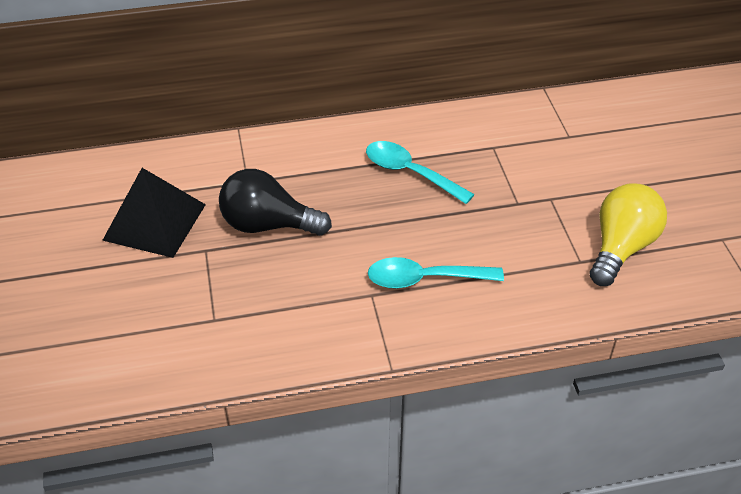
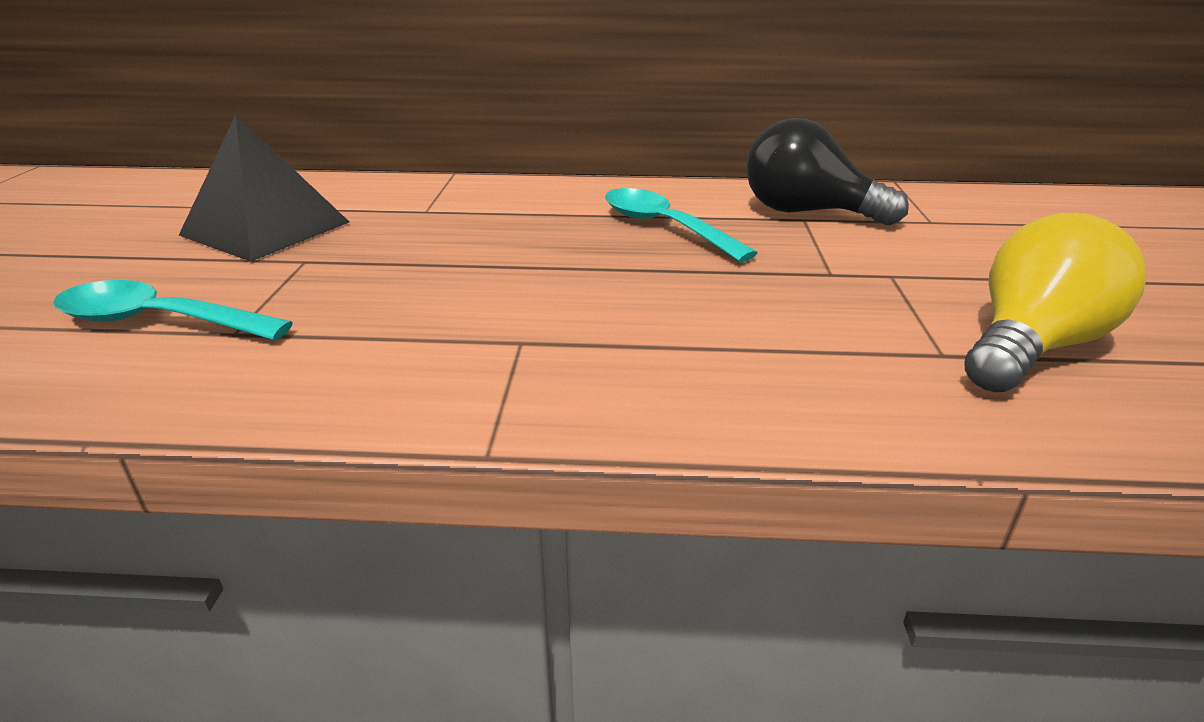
camera: 15 degrees right, 15 degrees down
black light bulb [219,169,332,236] -> black light bulb moved to [746,118,909,225]
turquoise spoon [368,257,504,289] -> turquoise spoon moved to [53,280,293,341]

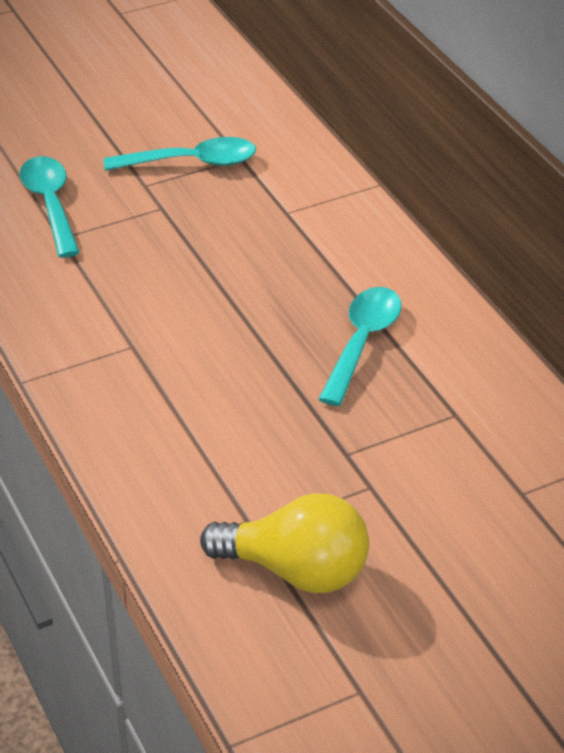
camera: 60 degrees right, 10 degrees up
black pyramid [179,115,349,262] -> turquoise spoon [104,137,256,171]
black light bulb [746,118,909,225] -> none

